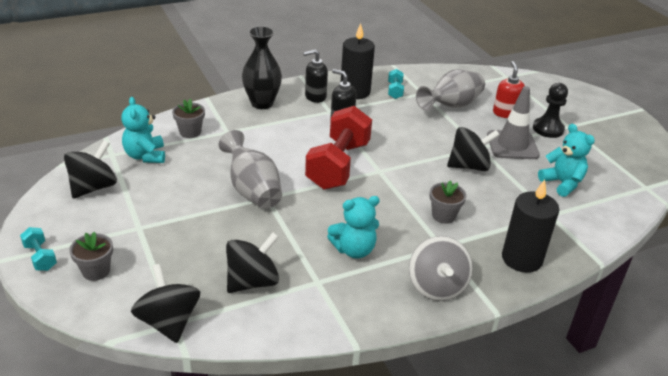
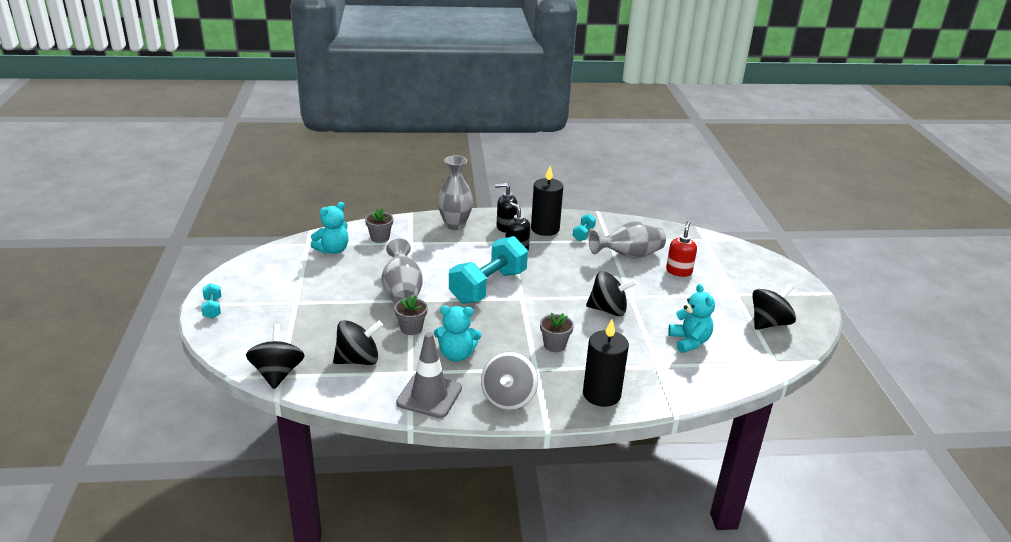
camera: 20 degrees right, 5 degrees down
black spinning top [64,140,117,199] -> black spinning top moved to [752,284,796,330]
grey flower pot [69,232,113,281] -> grey flower pot moved to [394,295,428,335]
turquoise teddy bear [121,97,165,163] -> turquoise teddy bear turned 135 degrees counterclockwise [311,202,349,254]
black vase [242,26,282,109] -> grey vase [437,155,473,230]
red dumbbell [305,106,372,190] -> turquoise dumbbell [449,236,528,304]
grey traffic cone [487,86,540,159] -> grey traffic cone moved to [396,332,462,418]
black pawn [533,83,568,138] -> none

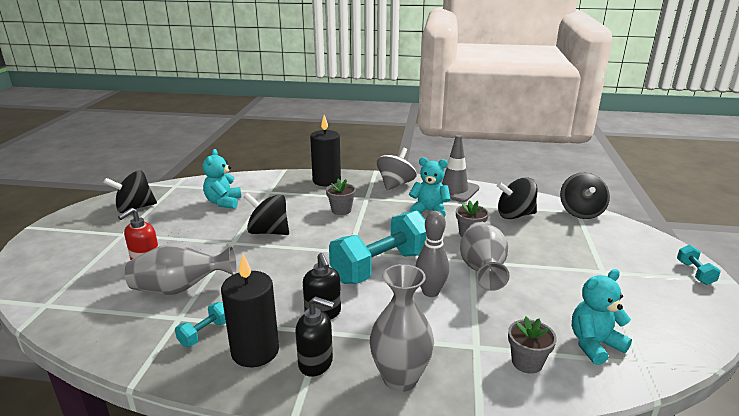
camera: 165 degrees left, 5 degrees down
none -> grey bowling pin [416,211,449,297]

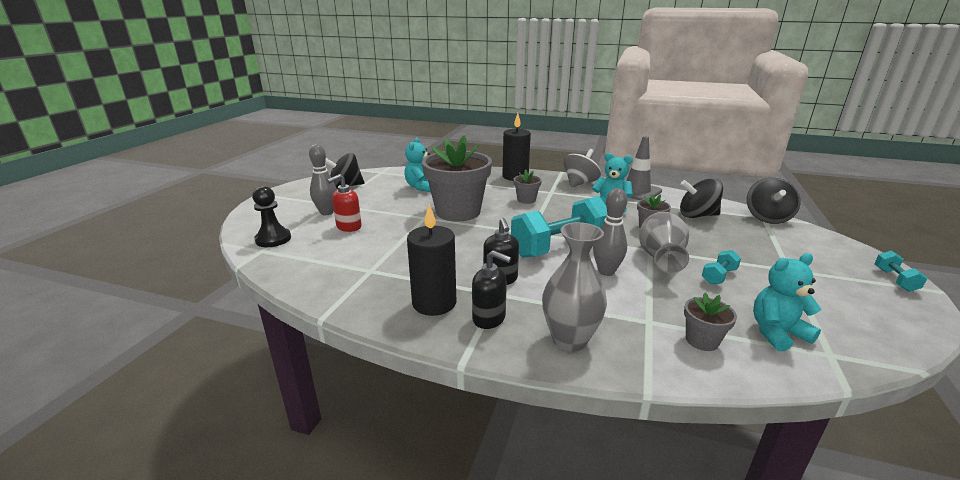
camera: 10 degrees right, 0 degrees up
grey vase [125,244,237,295] -> none
turquoise dumbbell [175,302,226,347] -> turquoise dumbbell moved to [702,250,741,284]
black spinning top [244,193,289,235] -> grey flower pot [422,136,492,222]
none -> black pawn [252,186,291,247]
none -> grey bowling pin [309,144,337,215]

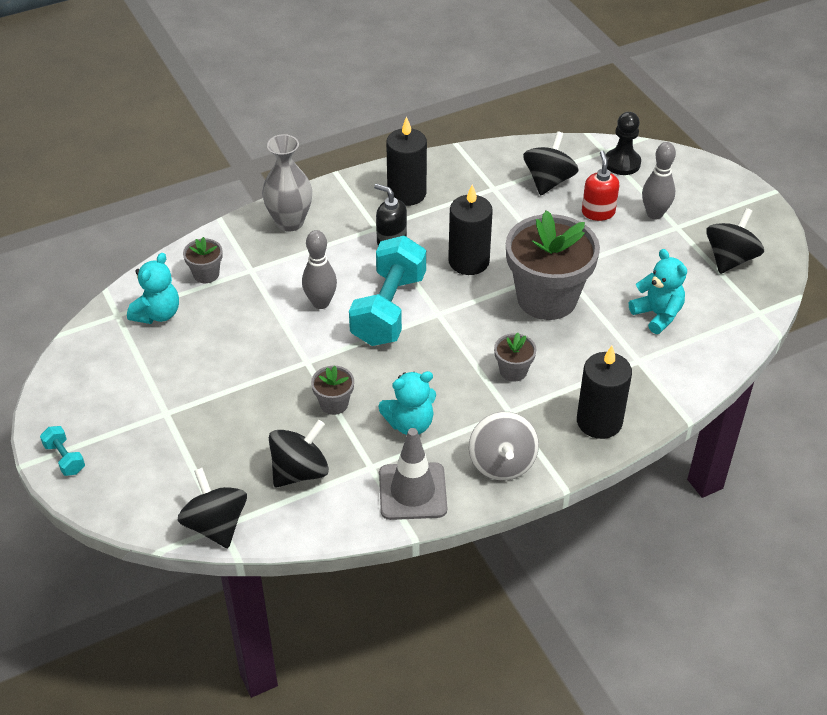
camera: 135 degrees right, 20 degrees up
black soap dispenser [472,250,511,329] -> none
grey vase [639,212,689,273] -> none
turquoise dumbbell [702,250,741,284] -> none
none -> black candle [448,185,493,275]
none -> black spinning top [523,131,578,195]

